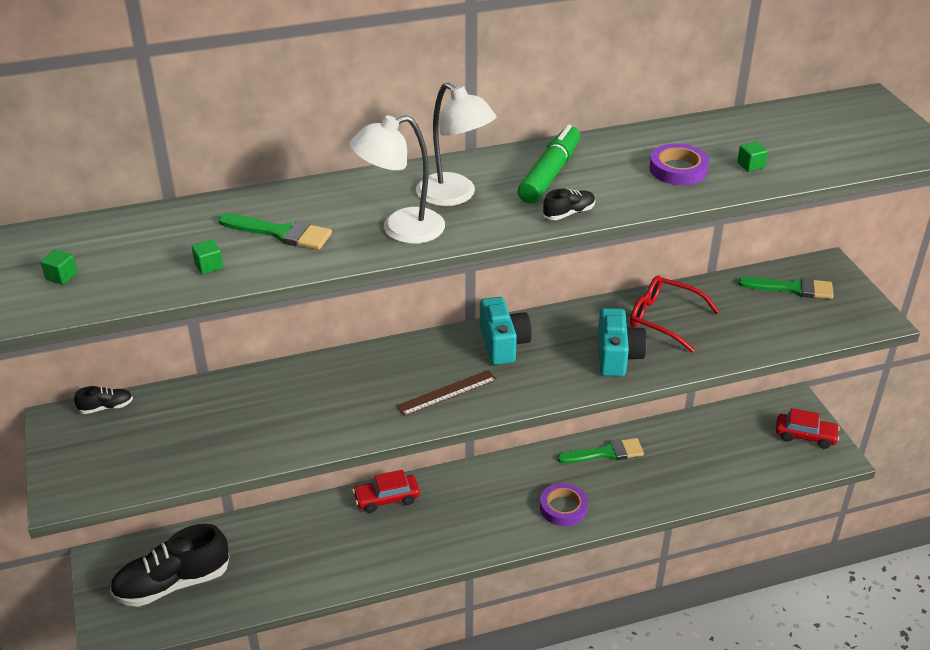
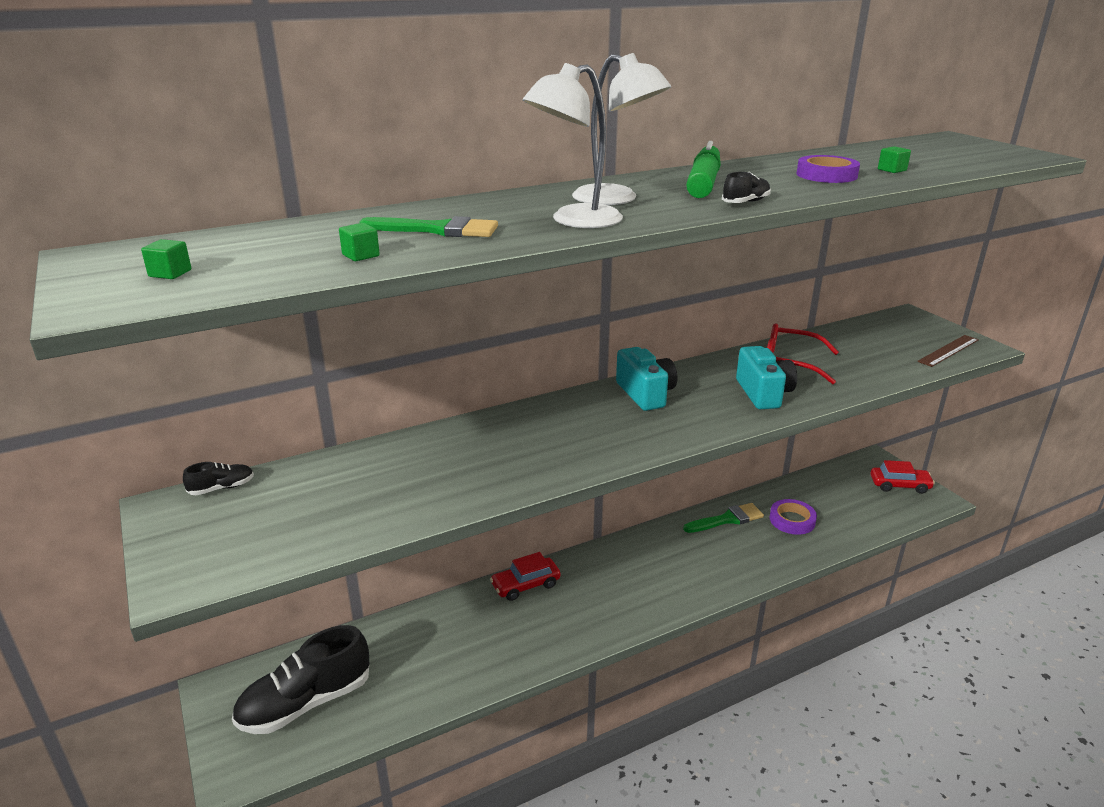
camera: 10 degrees left, 10 degrees down
brown ruler [396,370,497,416] -> brown ruler moved to [917,335,979,367]
purple tape [540,483,588,526] -> purple tape moved to [770,499,817,535]
green brush [738,277,834,299] -> none

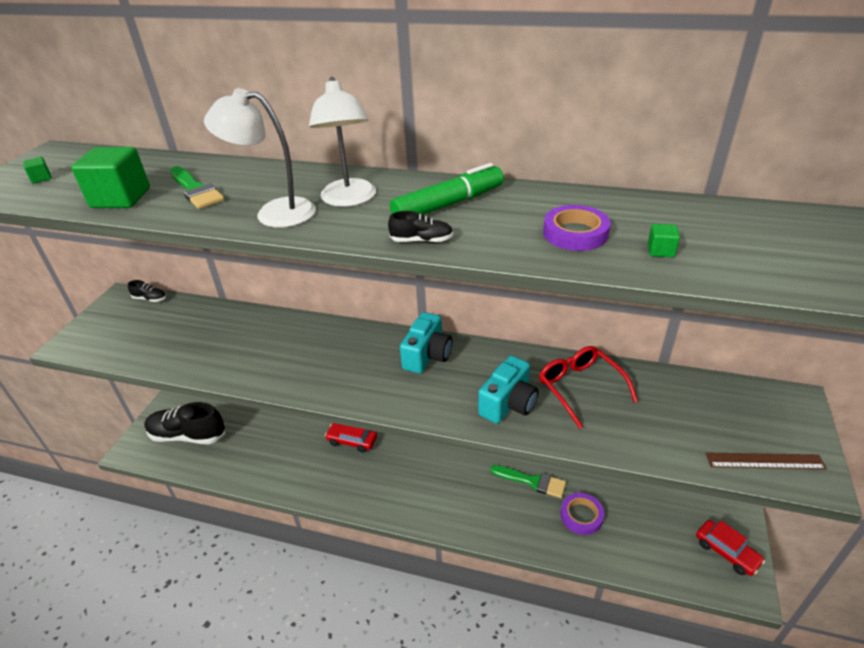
camera: 45 degrees right, 10 degrees up
green cube [339,223,380,261] -> green cube [71,147,150,208], size x2.30

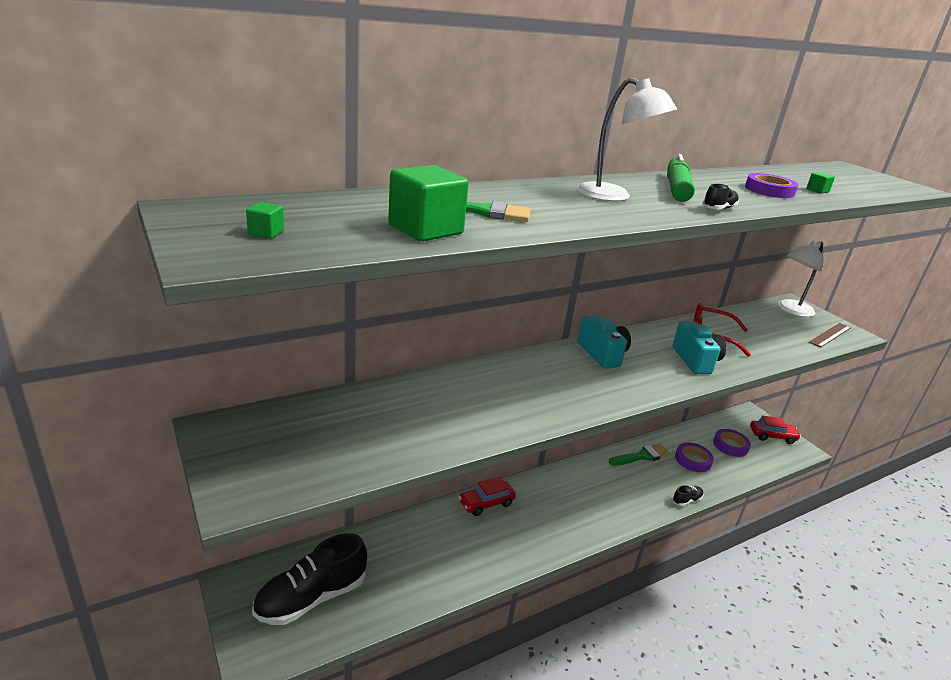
camera: 50 degrees left, 10 degrees down
black shoe [128,280,166,302] -> black shoe moved to [672,485,703,506]
white lamp [204,88,316,228] -> white lamp moved to [778,241,823,317]
none -> purple tape [713,429,751,457]

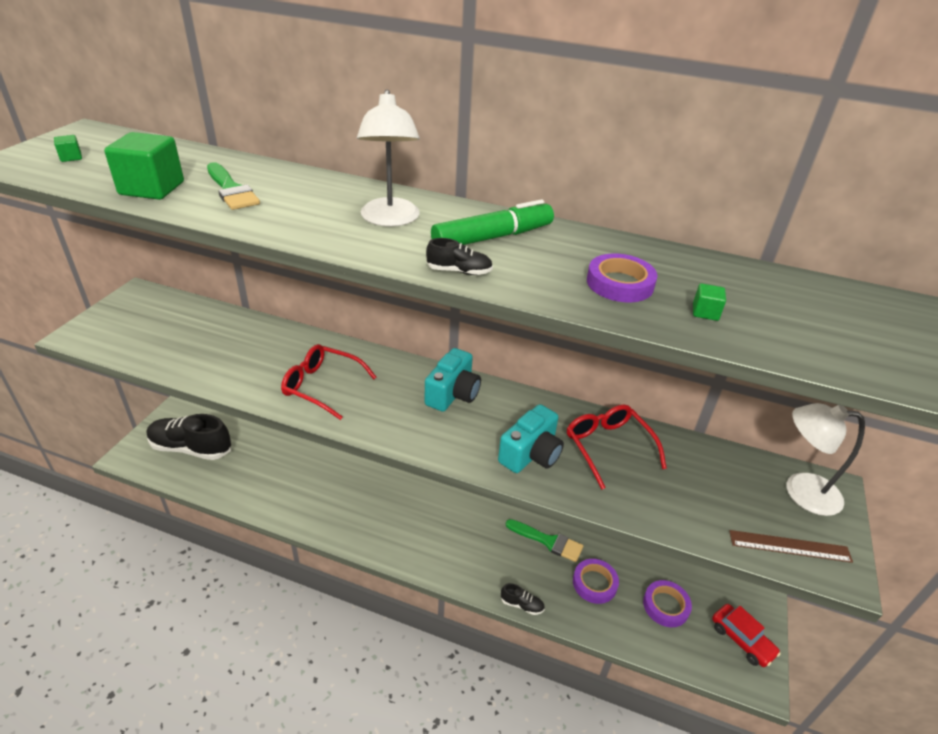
camera: 50 degrees right, 10 degrees up
red car [459,476,516,516] -> none
none -> red glasses [281,344,376,420]

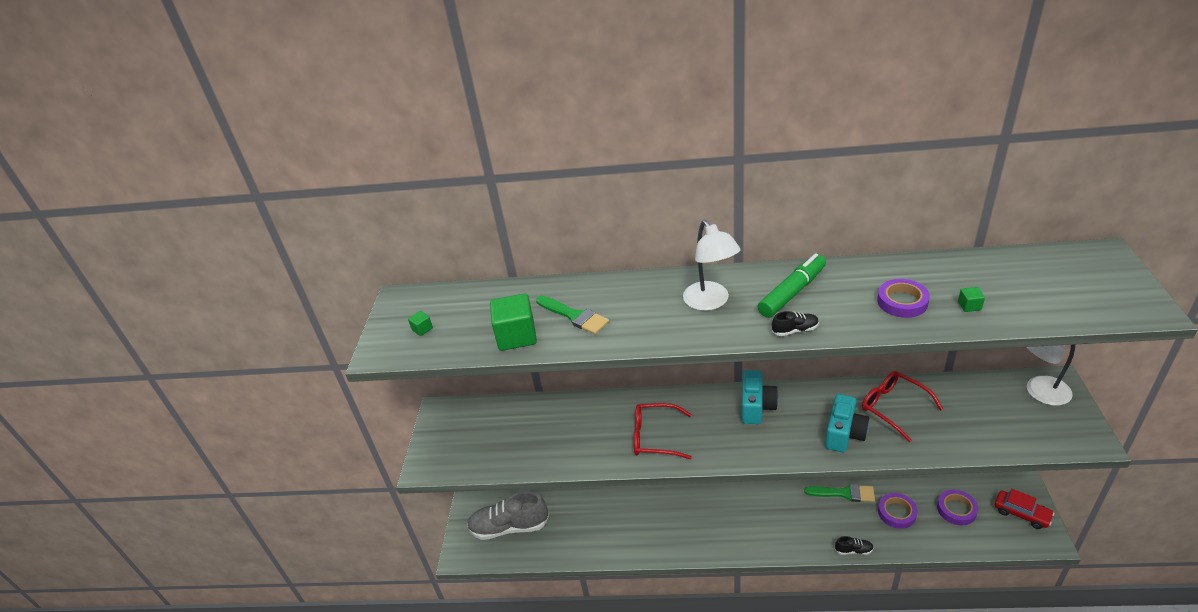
camera: 10 degrees left, 0 degrees up
black shoe [147,414,231,460] -> grey shoe [467,492,549,540]
brown ruler [729,530,853,563] -> none

